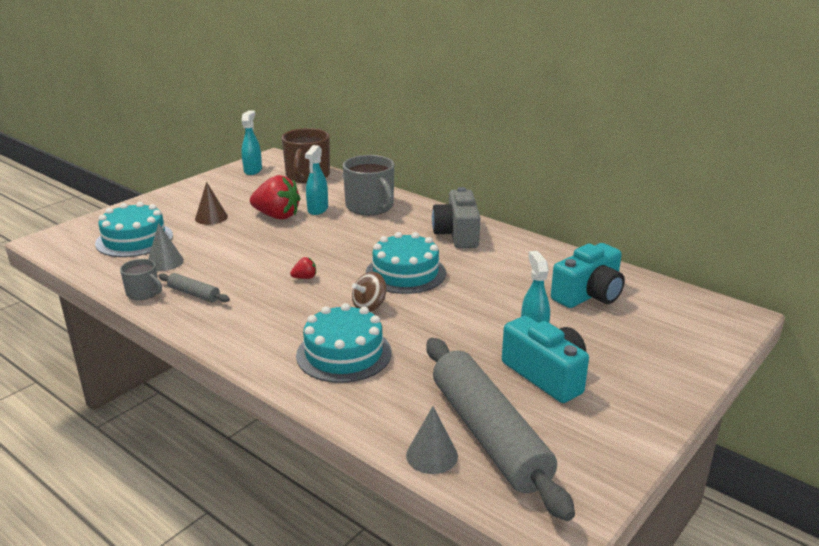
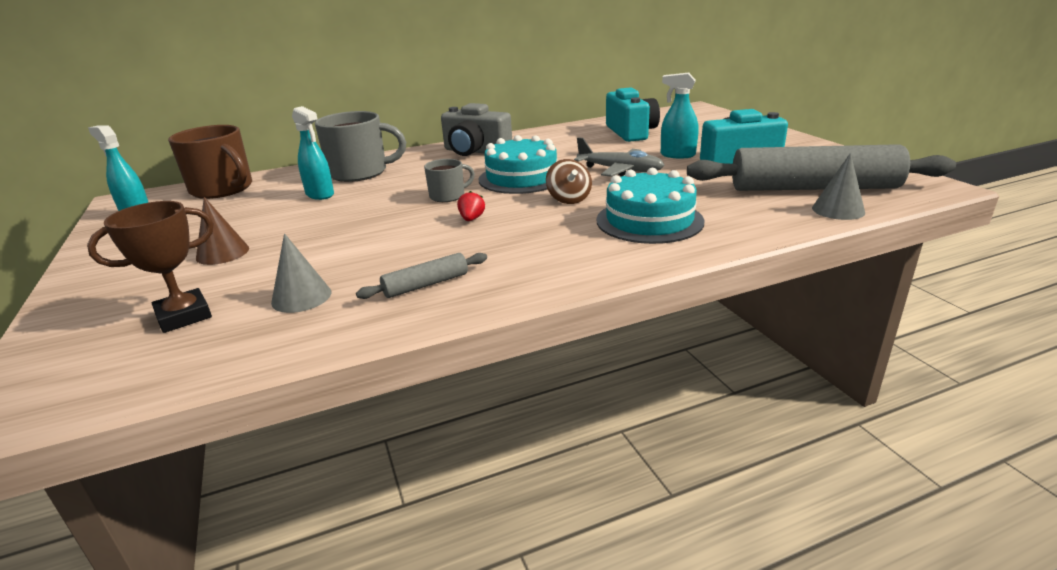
camera: 60 degrees left, 0 degrees up
turquoise cake [95,202,173,257] -> brown trophy [87,201,214,333]
grey mug [120,259,162,300] -> grey mug moved to [424,159,475,202]
red strawberry [250,175,301,220] -> none
none -> grey plane [574,137,664,177]

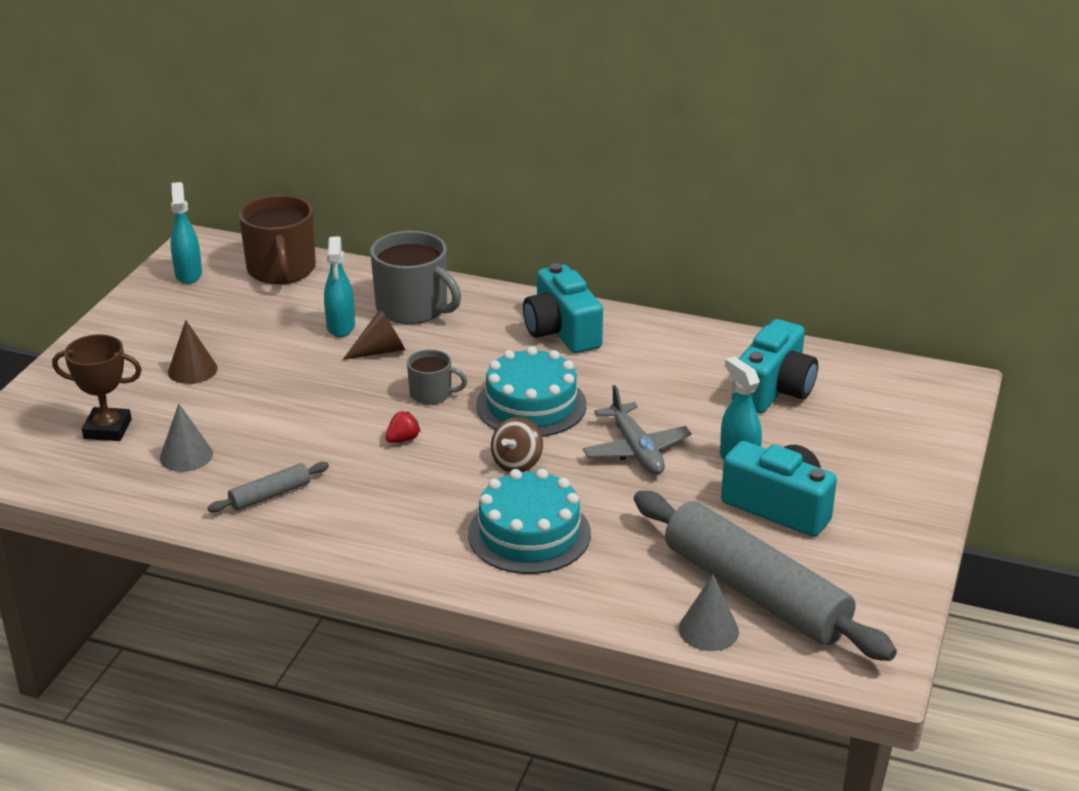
camera: 40 degrees right, 5 degrees up
grey rolling pin [356,253,487,299] -> grey rolling pin turned 45 degrees counterclockwise [208,462,329,513]
grey camera [441,103,512,156] -> turquoise camera [523,263,603,353]
none -> brown cone [342,309,405,360]

